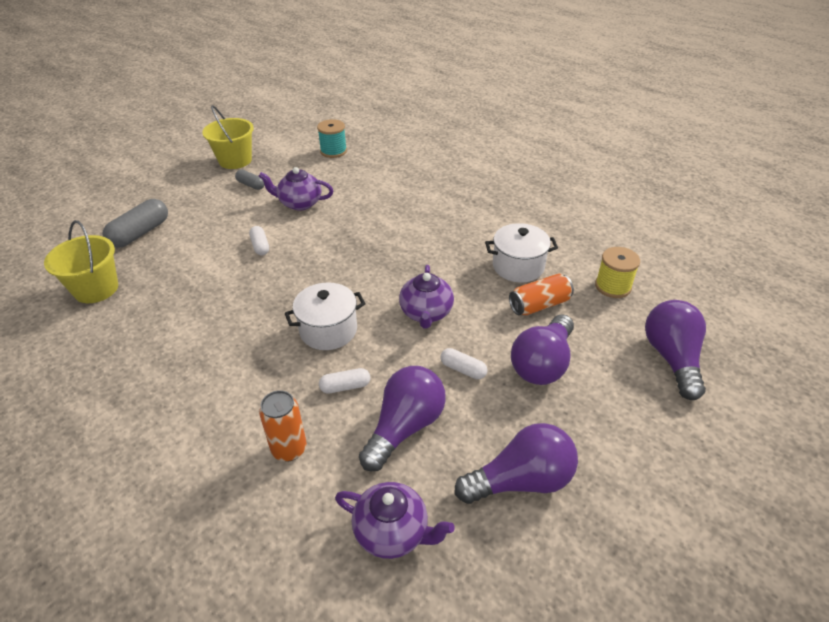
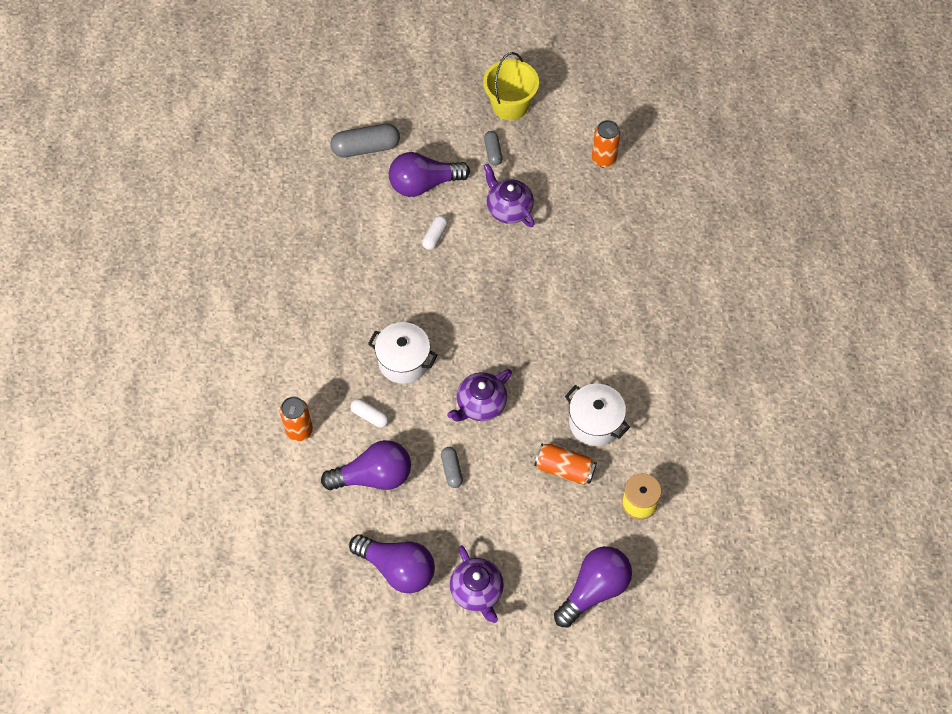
camera: 45 degrees right, 20 degrees up
yellow bucket [44,220,118,303] -> none
turquoise spool [317,119,347,158] -> orange can [592,120,620,168]
purple teapot [335,482,455,559] -> purple teapot moved to [450,545,504,623]
white capsule [441,348,487,379] -> grey capsule [441,447,463,488]
purple light bulb [511,314,574,385] -> purple light bulb moved to [389,152,470,197]

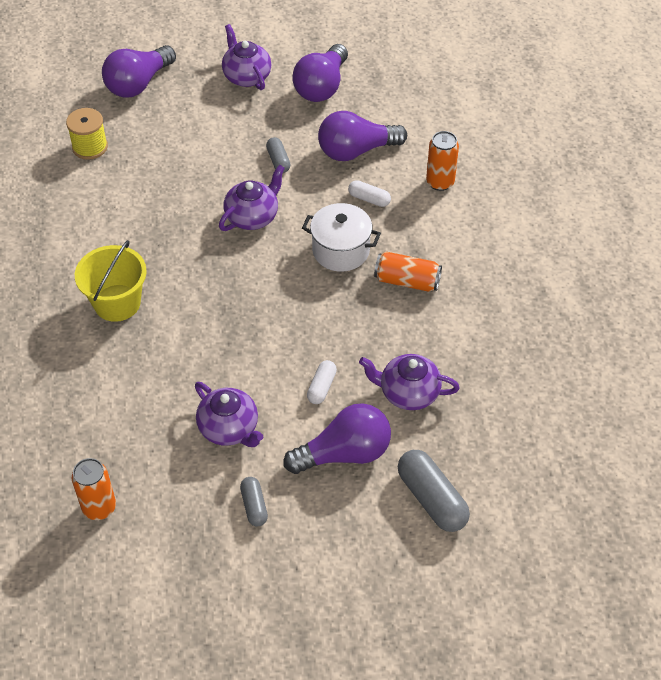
camera: 175 degrees right, 10 degrees down
grey capsule [331,124,400,158] -> grey capsule turned 75 degrees clockwise [398,450,470,532]
purple light bulb [349,534,435,593] -> purple light bulb turned 90 degrees counterclockwise [292,44,348,102]
yellow bucket [483,52,539,120] -> yellow bucket moved to [75,240,147,322]
orange can [534,444,597,485] -> orange can moved to [374,251,442,292]
white pot [565,384,630,446] -> none
none -> purple teapot [359,354,460,410]

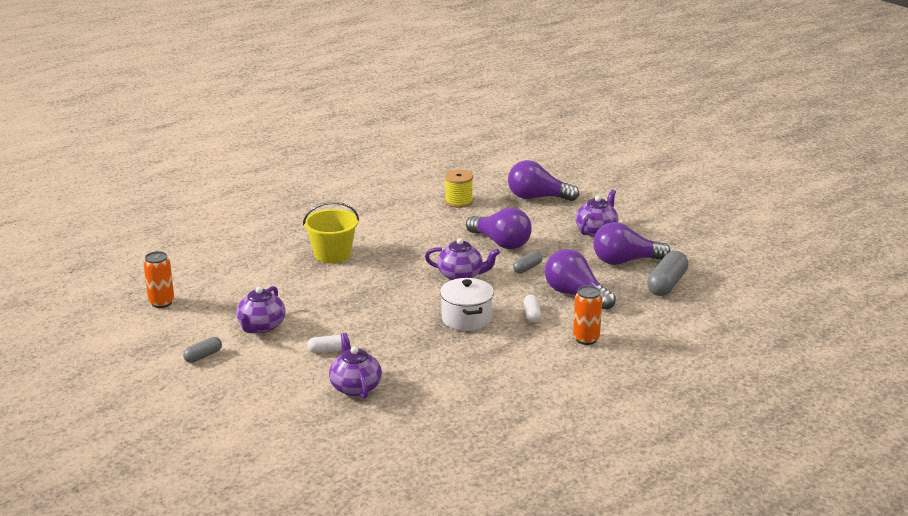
camera: 60 degrees right, 25 degrees down
purple light bulb [284,403,391,474] -> purple light bulb moved to [466,208,532,249]
orange can [374,251,442,292] -> none
grey capsule [398,450,470,532] -> grey capsule moved to [647,251,689,296]

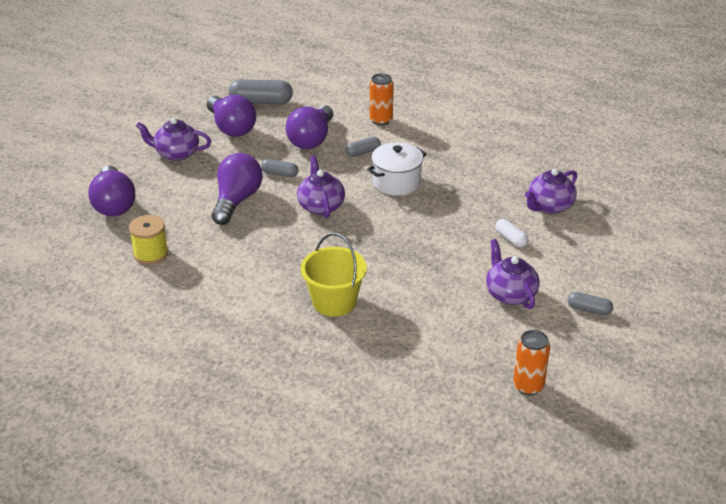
camera: 115 degrees left, 10 degrees up
purple teapot [236,286,286,333] -> purple teapot turned 105 degrees counterclockwise [486,239,540,309]
white capsule [523,294,541,323] -> grey capsule [345,137,381,157]

